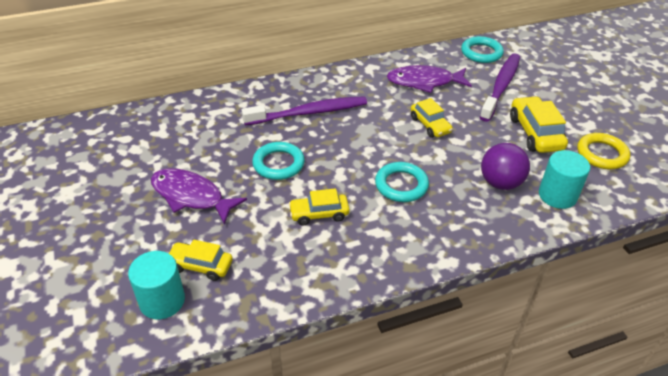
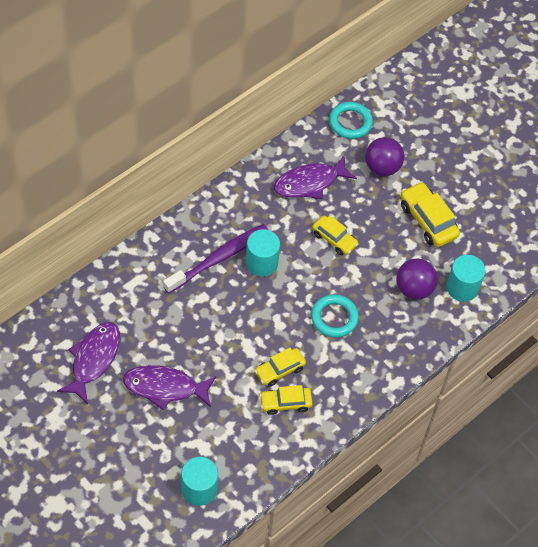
camera: 25 degrees left, 15 degrees up
yellow car [169,240,233,281] -> yellow car moved to [260,385,313,415]
turquoise ring [252,142,305,180] -> none
purple toothbrush [480,53,520,122] -> purple ball [365,137,404,176]
yellow ring [577,133,631,169] -> none
none -> purple fish [57,322,120,404]
none -> turquoise cylinder [246,229,280,277]

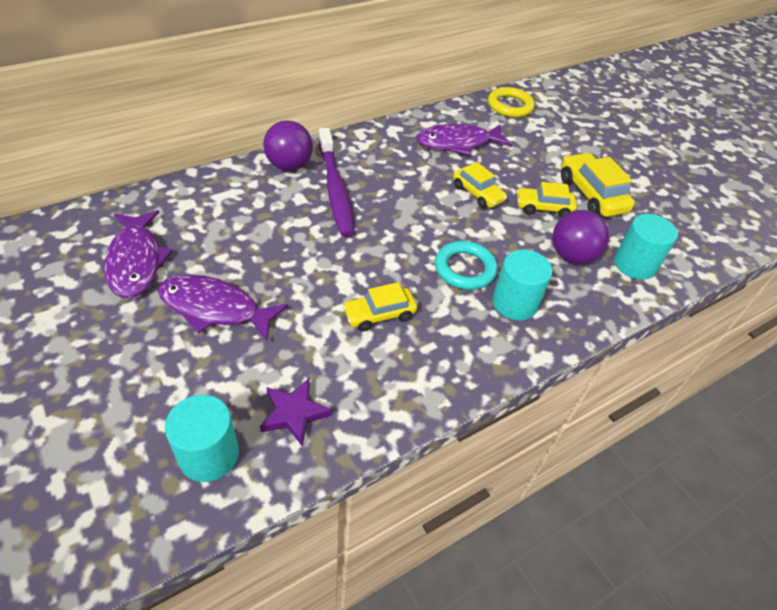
camera: 10 degrees right, 10 degrees down
purple fish [57,322,120,404] -> purple fish turned 135 degrees clockwise [104,210,172,298]
purple toothbrush [163,224,269,294] -> purple toothbrush turned 105 degrees clockwise [319,128,354,237]
turquoise cylinder [246,229,280,277] -> turquoise cylinder moved to [492,249,552,321]
yellow car [260,385,313,415] -> yellow car moved to [517,182,577,217]
turquoise ring [329,102,373,139] -> yellow ring [488,87,535,118]
purple ball [365,137,404,176] -> purple ball moved to [263,120,313,171]
none -> purple star [260,378,332,446]

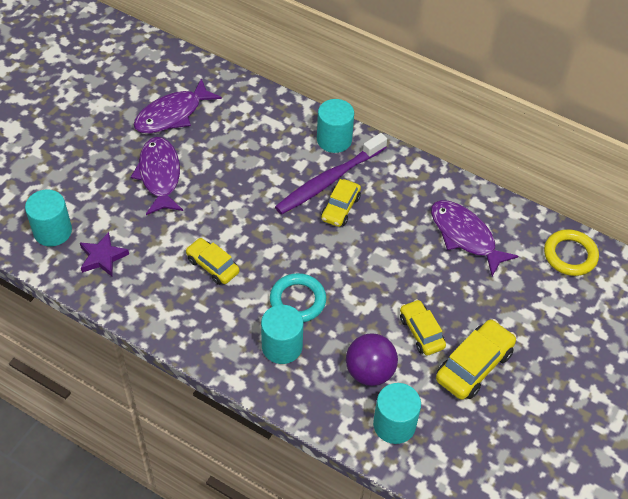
camera: 65 degrees right, 5 degrees up
purple ball [263,120,313,171] -> turquoise cylinder [317,99,354,153]
yellow car [453,162,507,208] -> yellow car moved to [321,179,361,227]

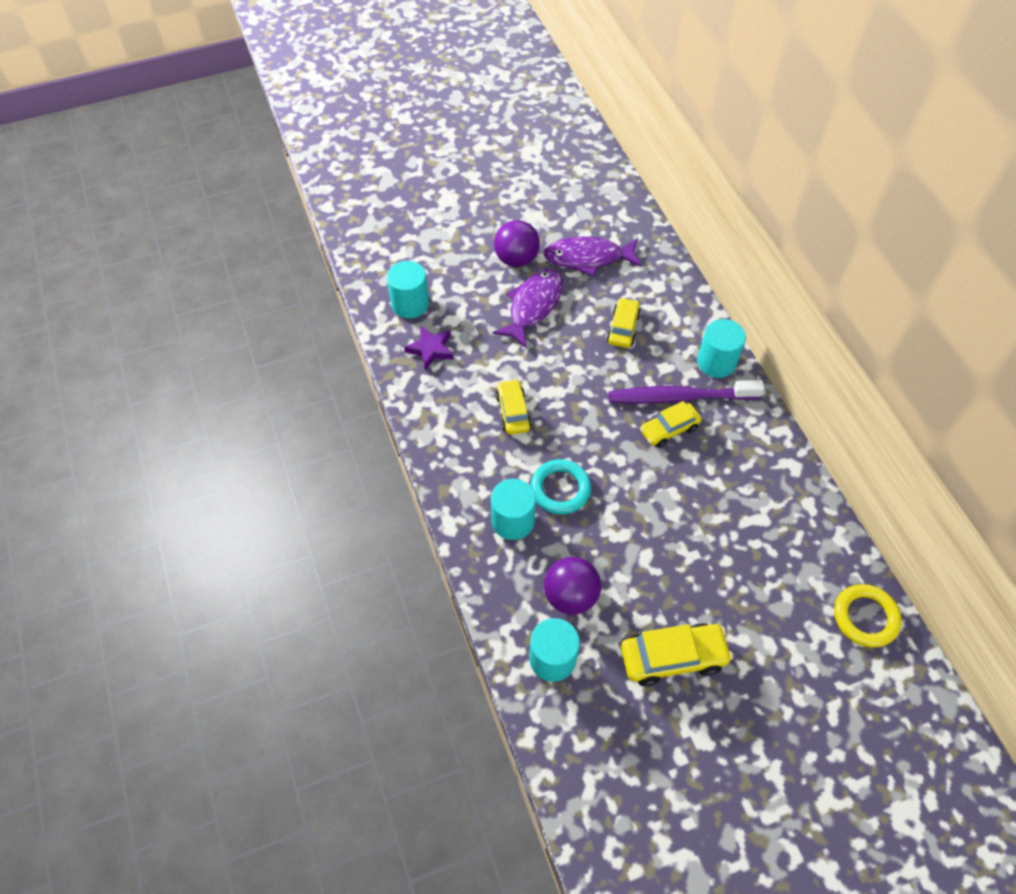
camera: 40 degrees right, 5 degrees up
yellow car [400,299,446,355] -> yellow car moved to [607,297,641,348]
purple fish [431,200,519,276] -> none
none -> purple ball [494,220,540,267]

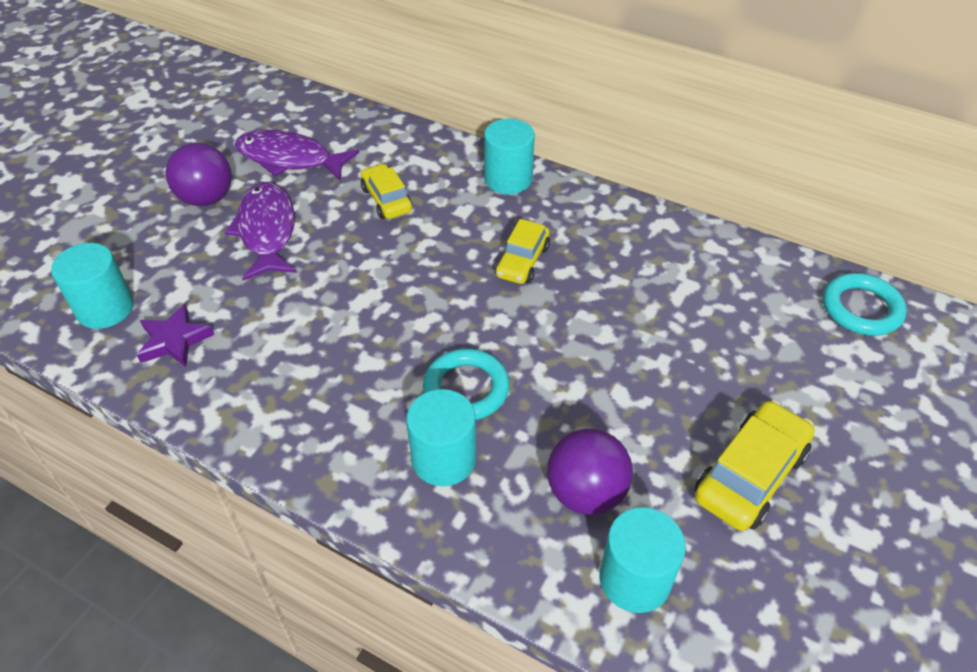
camera: 40 degrees left, 10 degrees down
yellow car [496,379,531,435] -> none
purple fish [543,237,642,276] -> purple fish turned 60 degrees clockwise [235,130,359,180]
purple toothbrush [608,380,764,404] -> none
yellow ring [834,584,902,647] -> turquoise ring [823,273,907,336]

